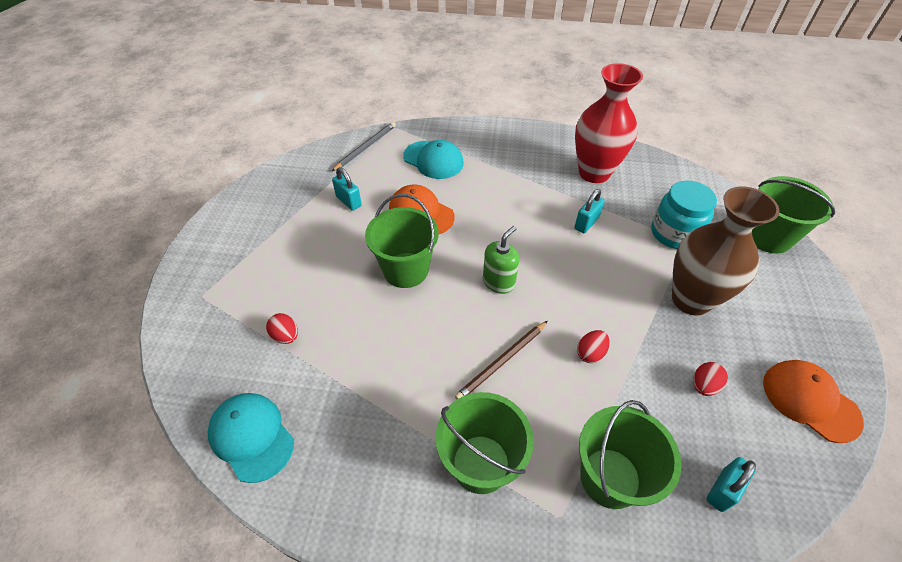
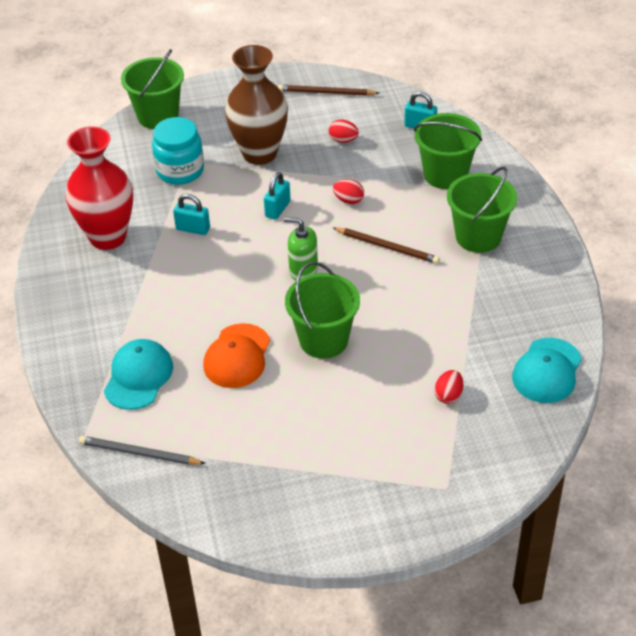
camera: 110 degrees left, 5 degrees down
turquoise padlock [332,167,362,211] -> turquoise padlock moved to [264,172,291,220]
orange cap [763,360,864,443] -> brown pencil [278,85,379,96]

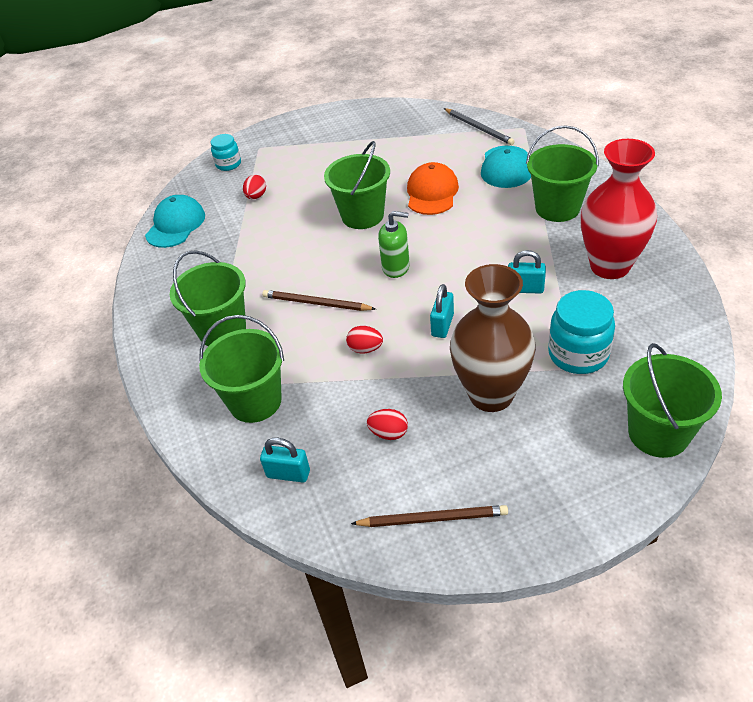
camera: 175 degrees right, 0 degrees up
grey pencil [79,436,206,465] -> grey pencil turned 45 degrees clockwise [444,108,515,145]
none -> turquoise jar [211,134,241,171]
none -> green bucket [526,125,599,222]

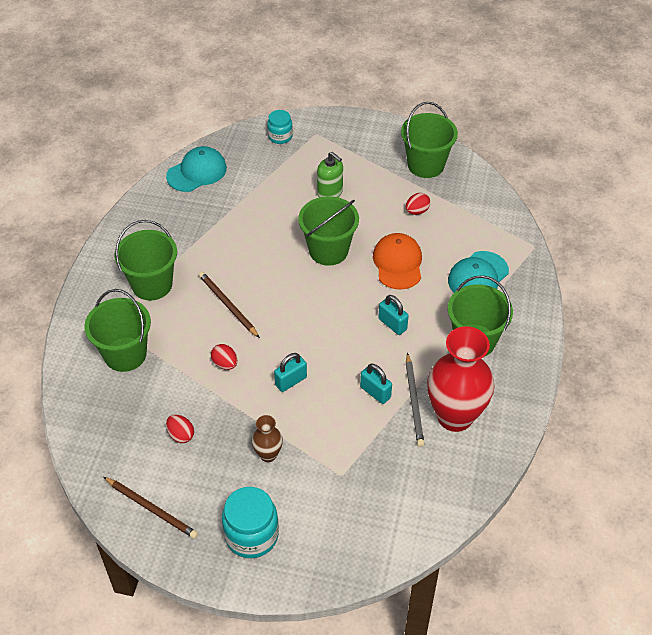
camera: 30 degrees right, 5 degrees up
red egg [243,175,266,199] -> red egg moved to [406,193,430,215]
turquoise padlock [260,438,310,482] -> turquoise padlock moved to [378,295,409,335]
green soap dispenser [378,211,410,278] -> green soap dispenser moved to [317,152,343,197]
orange cap [407,162,459,215] -> orange cap turned 45 degrees counterclockwise [373,233,422,290]
grey pencil [444,108,515,145] -> grey pencil moved to [406,353,424,447]
brown vase [450,264,536,412] -> brown vase [252,415,283,462], size x0.47
turquoise jar [548,290,615,374] -> turquoise jar moved to [222,487,279,558]
green bucket [623,343,722,458] -> green bucket moved to [401,102,458,178]

